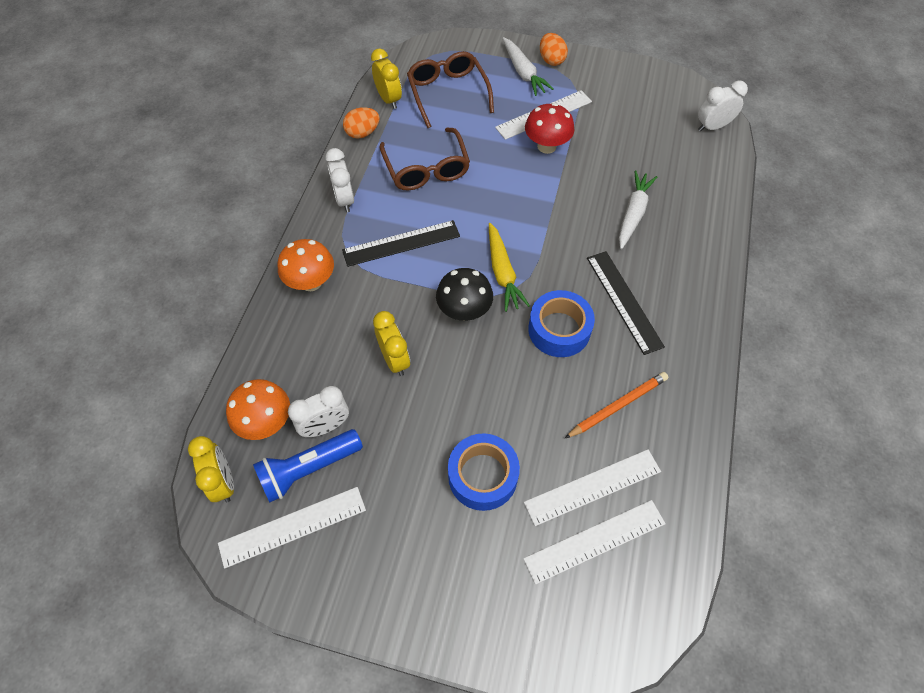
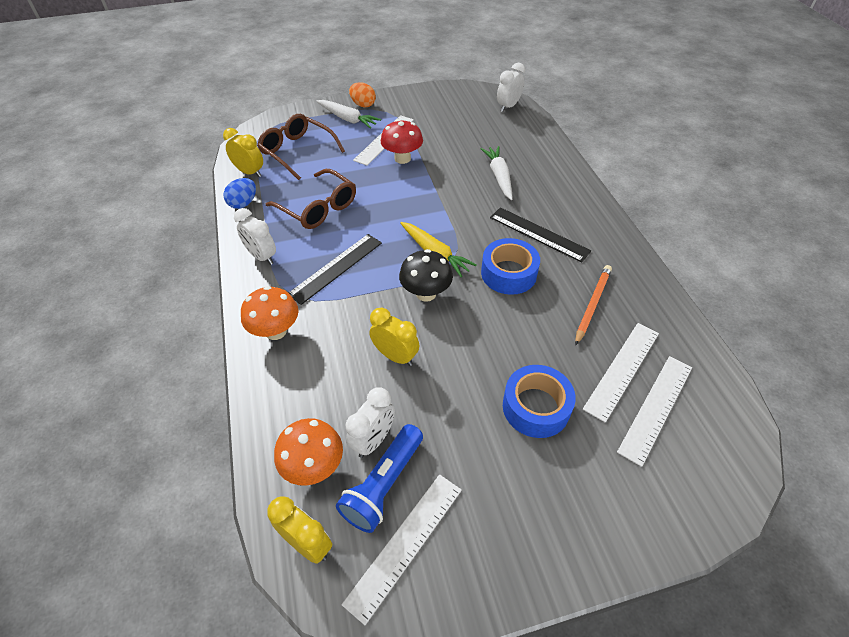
camera: 30 degrees left, 10 degrees down
orange egg [343,107,380,139] -> blue egg [223,178,256,209]

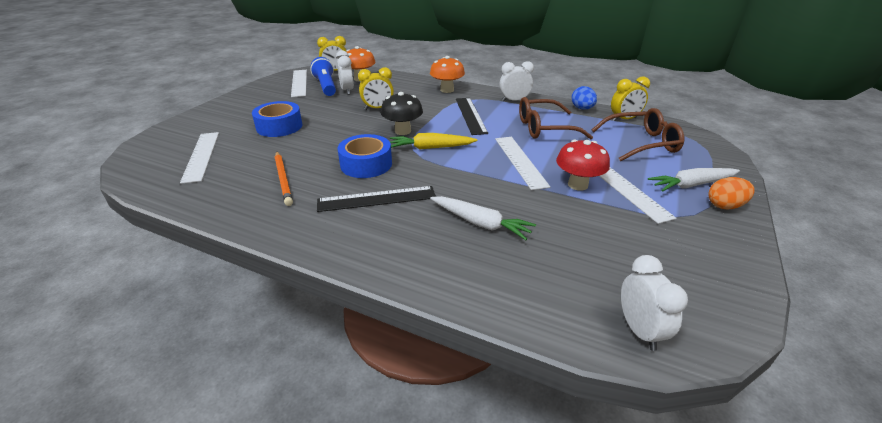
camera: 130 degrees right, 15 degrees down
white ruler [583,323,659,423] -> white ruler moved to [495,137,550,190]

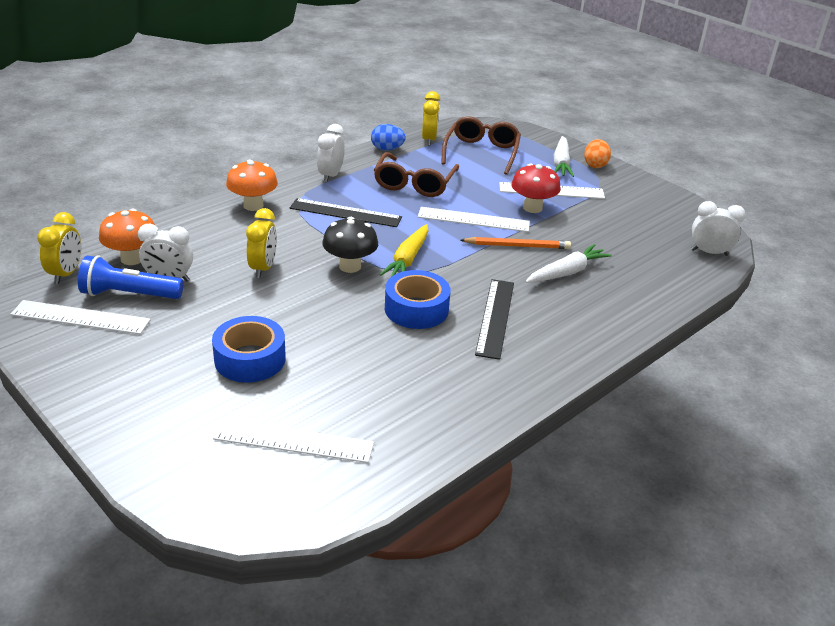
camera: 70 degrees left, 0 degrees up
orange pencil [275,152,293,206] -> orange pencil moved to [460,237,571,249]

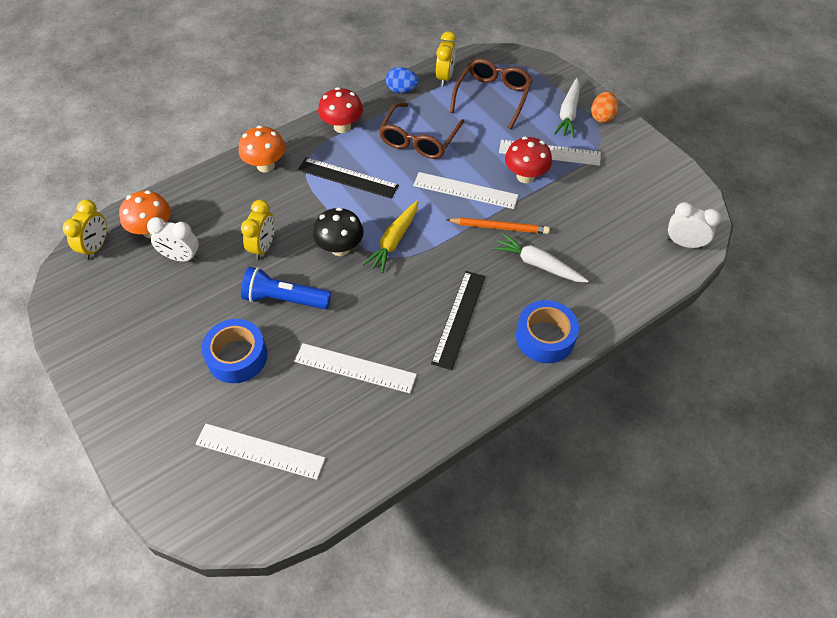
camera: 10 degrees right, 20 degrees up
white ruler [10,300,151,334] -> white ruler moved to [294,343,417,393]
blue flashlight [78,256,184,299] -> blue flashlight moved to [241,267,331,309]
white clock [317,124,345,182] -> red mushroom [318,87,363,133]
blue tape [385,270,451,329] -> blue tape moved to [516,300,579,363]
white carrot [525,244,612,283] -> white carrot turned 120 degrees counterclockwise [493,233,589,283]

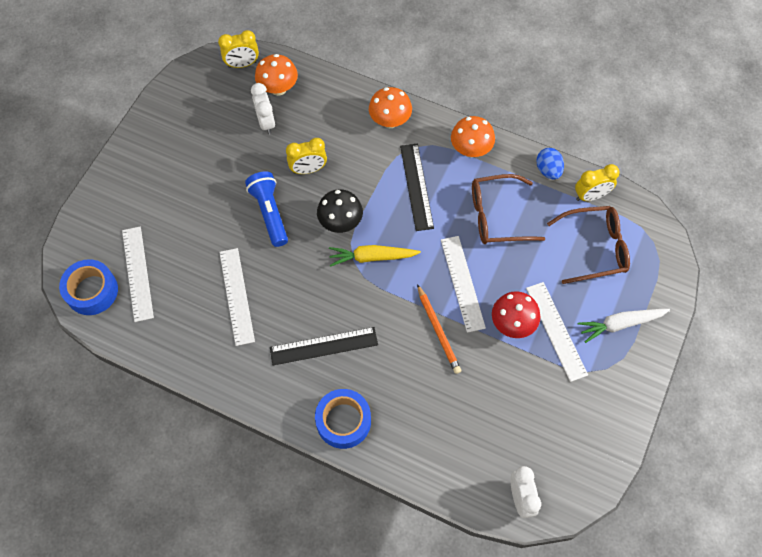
camera: 60 degrees right, 10 degrees up
blue tape [202,319,267,383] -> blue tape moved to [59,259,118,315]
red mushroom [318,87,363,133] -> orange mushroom [451,116,495,157]
white carrot [493,233,589,283] -> none
orange egg [591,92,618,123] -> none

